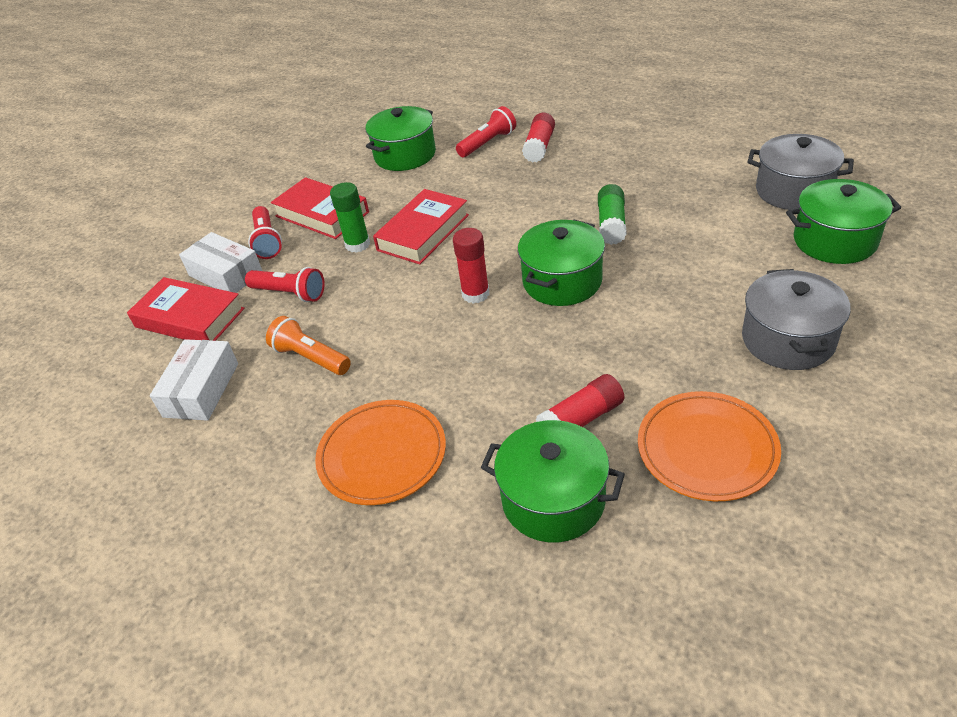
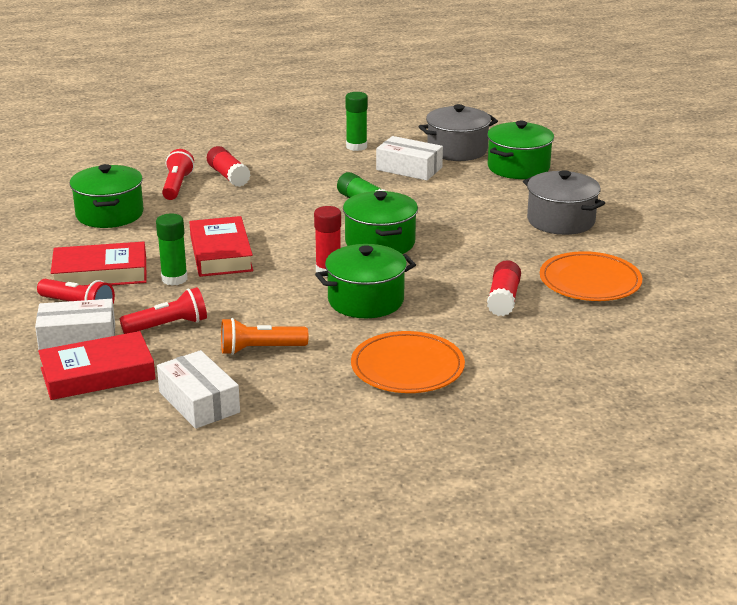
camera: 50 degrees left, 15 degrees down
green pot [481,420,625,542] -> green pot moved to [315,244,416,318]
none -> green glue stick [345,92,368,151]
none -> white box [376,136,443,181]

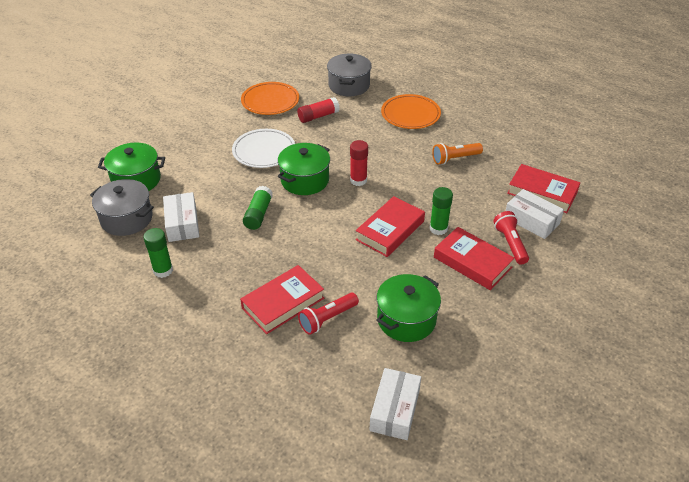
camera: 130 degrees left, 15 degrees up
red flashlight [120,287,207,334] -> none
white box [157,350,240,429] -> white box moved to [370,368,421,440]
red glue stick [207,146,251,187] -> red book [240,265,324,334]
orange flashlight [221,318,309,355] -> orange flashlight turned 120 degrees clockwise [432,143,483,165]
green pot [315,244,416,318] -> none
grey pot [523,170,605,235] -> grey pot moved to [327,54,372,96]
none -> white plate [232,129,295,168]

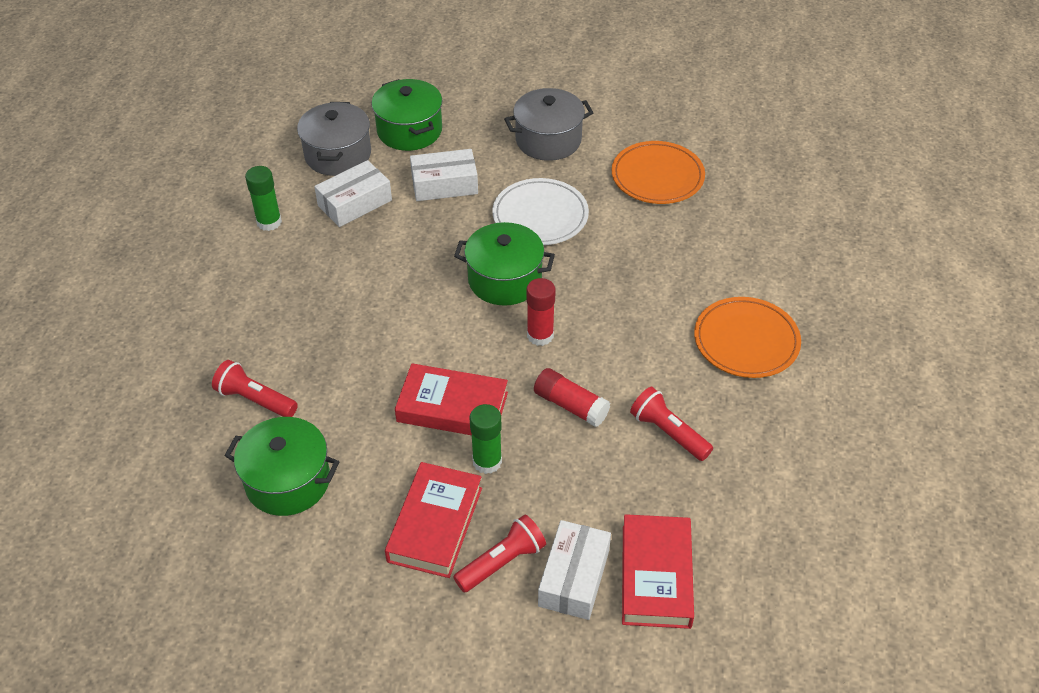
camera: 65 degrees right, 5 degrees up
red book [240,265,324,334] -> none
green glue stick [243,186,273,230] -> none
red glue stick [297,97,340,123] -> red glue stick moved to [534,368,610,427]
grey pot [327,54,372,96] -> grey pot moved to [504,88,594,161]
white box [370,368,421,440] -> white box moved to [410,149,478,201]
orange flashlight [432,143,483,165] -> red flashlight [630,387,713,461]

